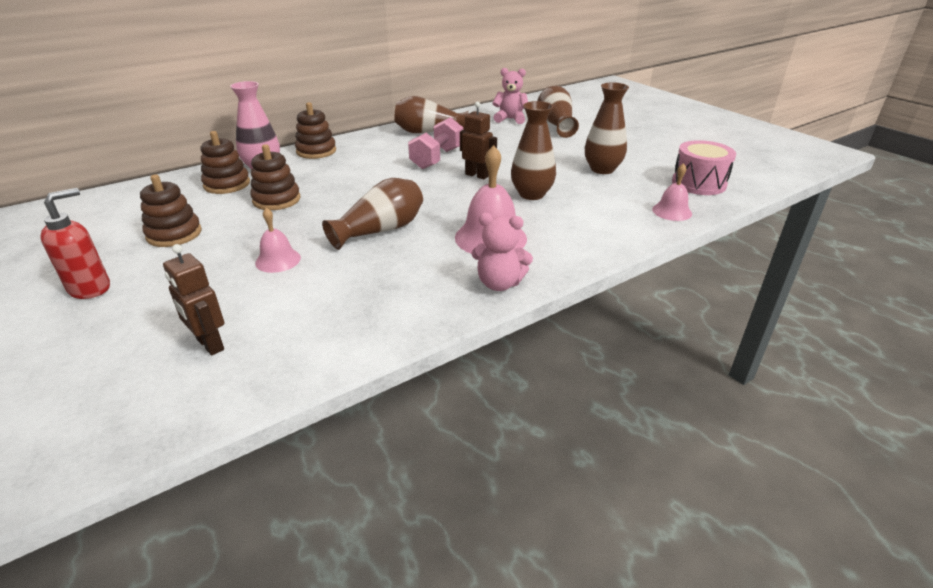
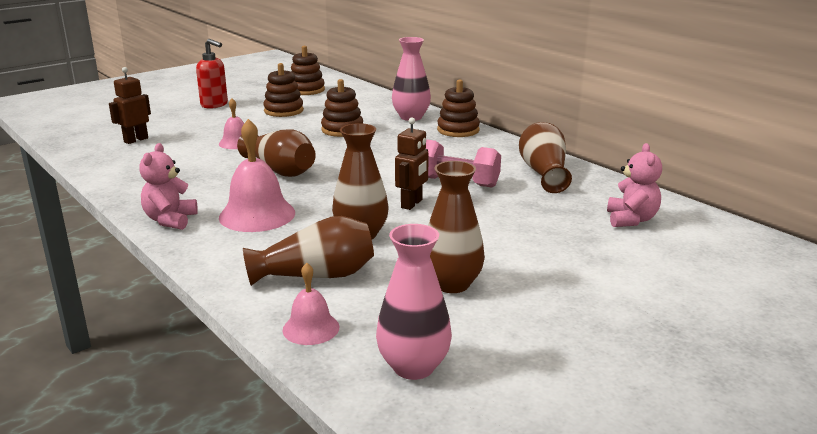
camera: 85 degrees right, 10 degrees down
brown stacking toy [201,131,250,194] -> brown stacking toy moved to [291,46,325,95]
brown vase [537,86,579,138] -> brown vase moved to [243,216,374,286]
pink drum [672,140,736,195] -> pink vase [376,224,452,380]

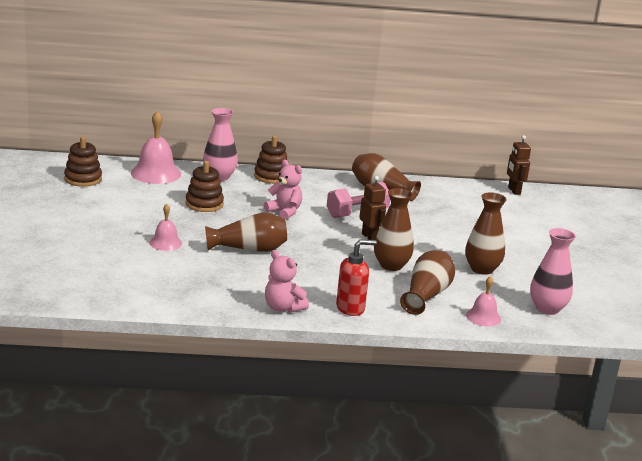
camera: 55 degrees left, 0 degrees up
brown robot [109,67,151,144] -> brown robot moved to [507,135,531,195]
red soap dispenser [196,39,228,109] -> red soap dispenser moved to [336,239,377,316]
pink bell [219,119,295,232] -> pink bell moved to [131,111,181,184]
brown stacking toy [263,63,304,117] -> none
pink teddy bear [607,143,662,227] -> pink teddy bear moved to [264,159,302,220]

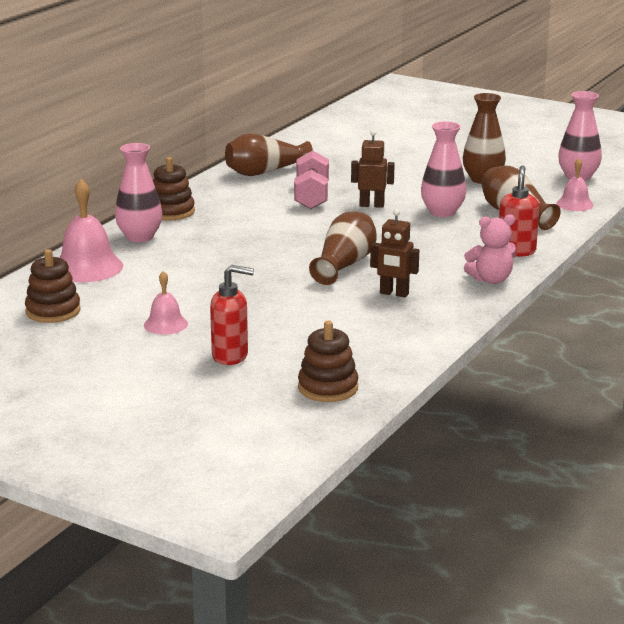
camera: 55 degrees left, 0 degrees up
pink bell [149,204,182,251] -> pink bell moved to [144,271,188,334]
brown stacking toy [185,161,224,212] -> brown stacking toy moved to [298,321,358,402]
pink teddy bear [264,159,302,220] -> none
brown vase [374,188,414,271] -> pink vase [421,121,466,217]
brown robot [507,135,531,195] -> brown robot moved to [370,209,419,297]
none -> red soap dispenser [210,265,254,365]

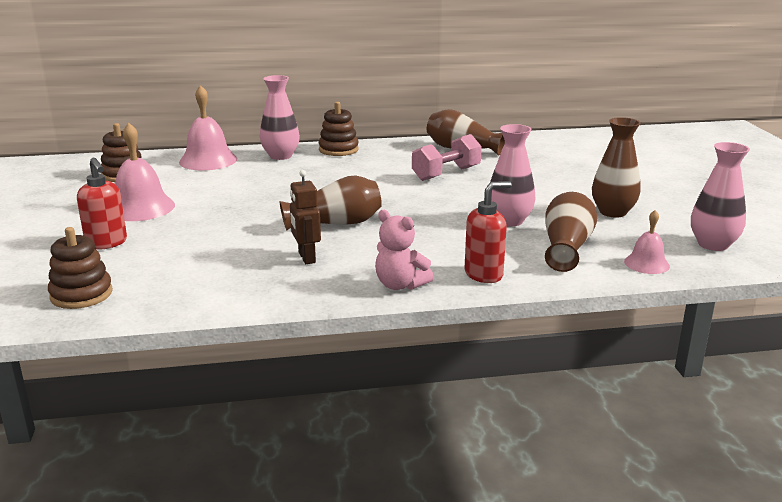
camera: 50 degrees right, 0 degrees up
pink bell [144,271,188,334] -> pink bell [115,123,175,221], size x1.74
brown robot [351,130,395,208] -> none

